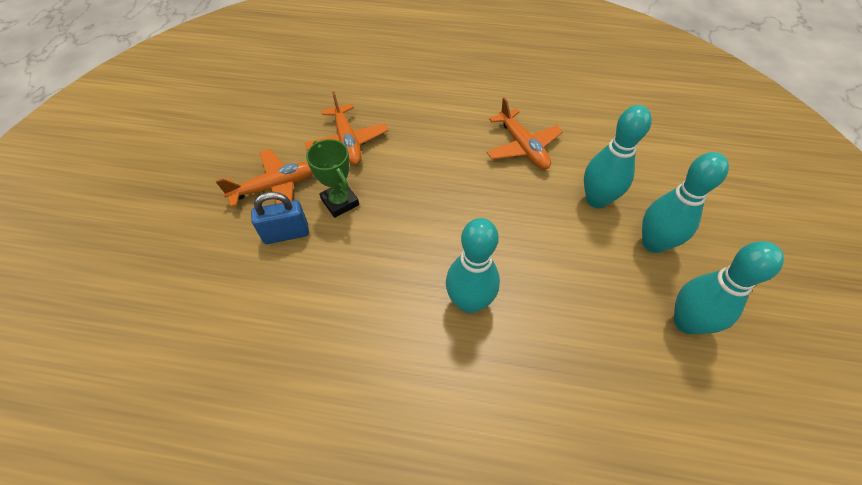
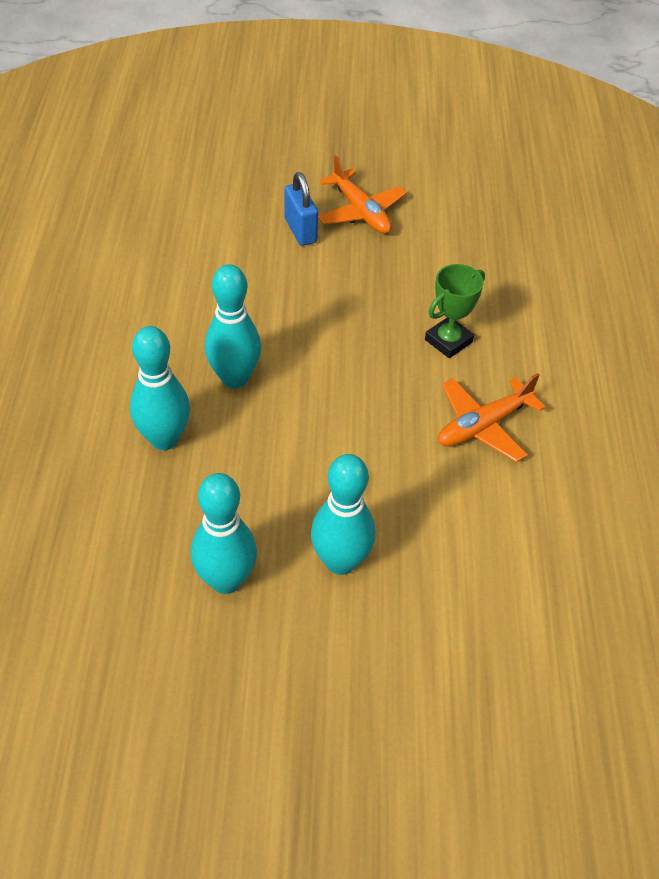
camera: 80 degrees right, 5 degrees down
orange plane [305,92,388,165] -> none
green trophy [306,139,359,218] -> green trophy moved to [425,264,485,358]
turquoise bowling pin [584,105,652,208] -> turquoise bowling pin moved to [130,326,190,450]

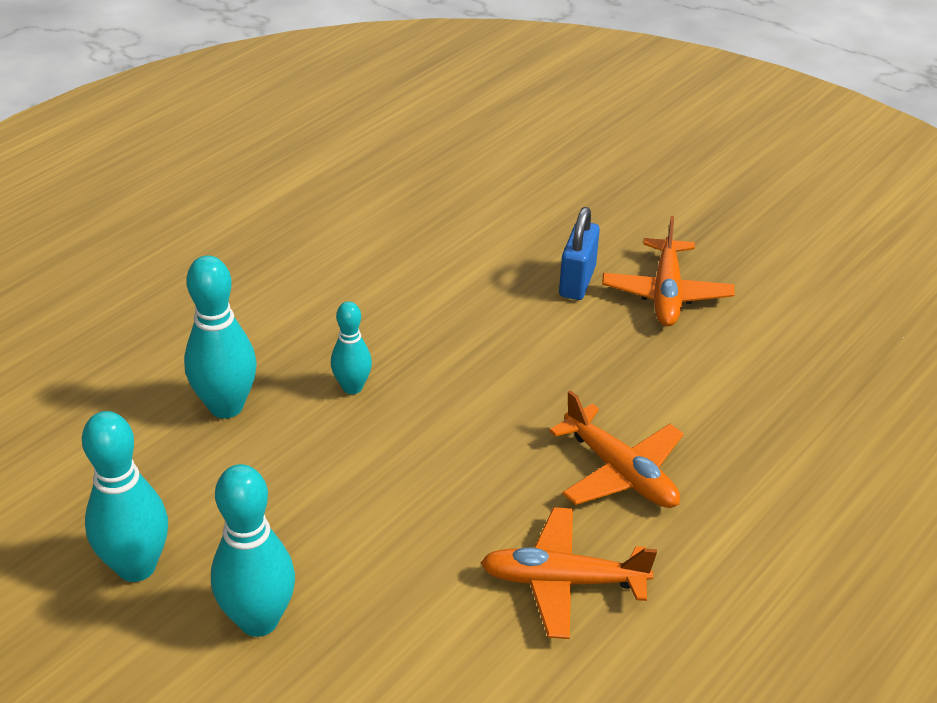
camera: 40 degrees right, 10 degrees down
turquoise bowling pin [205,264,261,388] -> turquoise bowling pin [331,301,372,394], size x0.59
green trophy [425,264,485,358] -> orange plane [549,390,684,508]

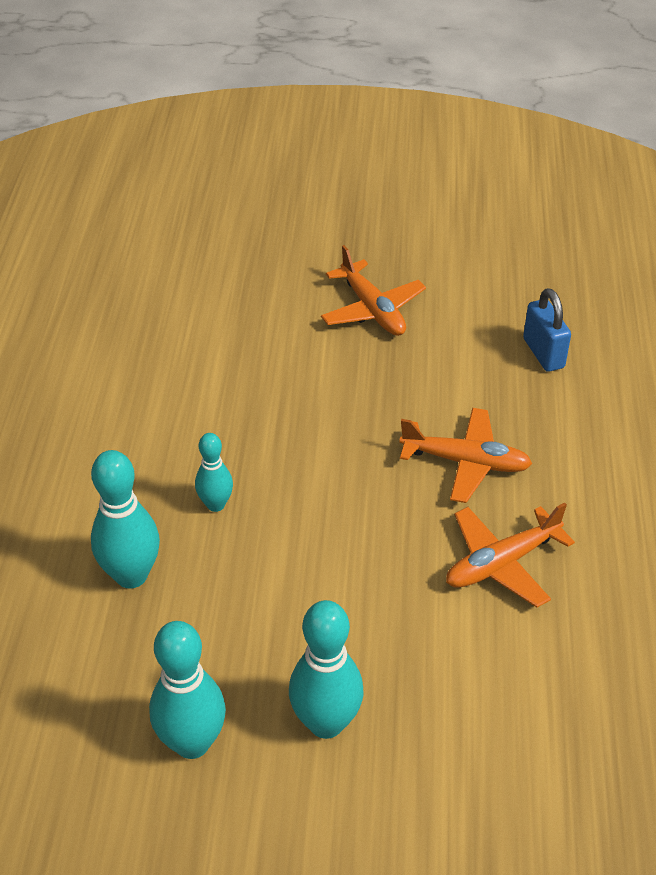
camera: 35 degrees left, 5 degrees up
blue padlock [559,207,600,300] -> blue padlock moved to [523,288,571,372]

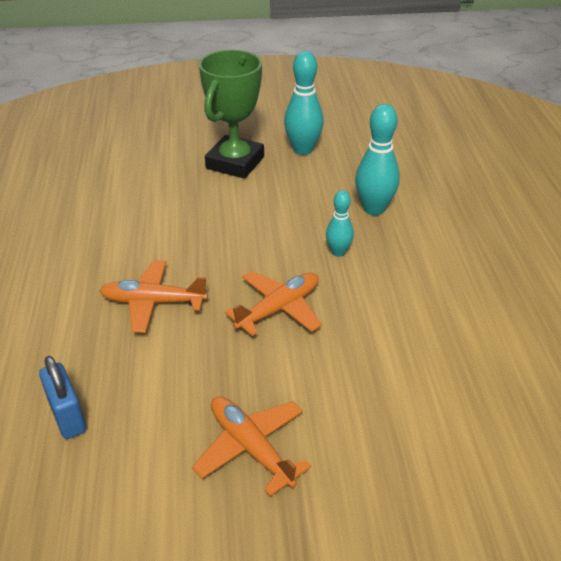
camera: 170 degrees right, 5 degrees down
turquoise bowling pin [289,600,364,739] -> green trophy [199,50,264,179]
orange plane [446,503,575,608] -> orange plane moved to [225,271,322,336]

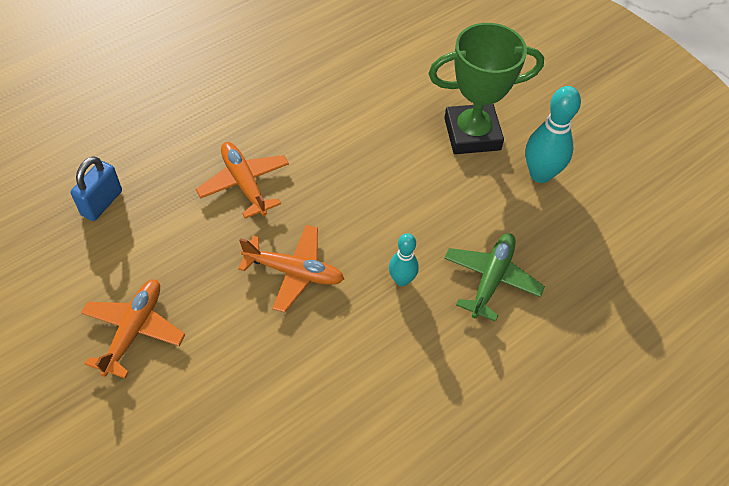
camera: 55 degrees right, 15 degrees up
turquoise bowling pin [355,104,400,215] -> green plane [444,233,545,322]

